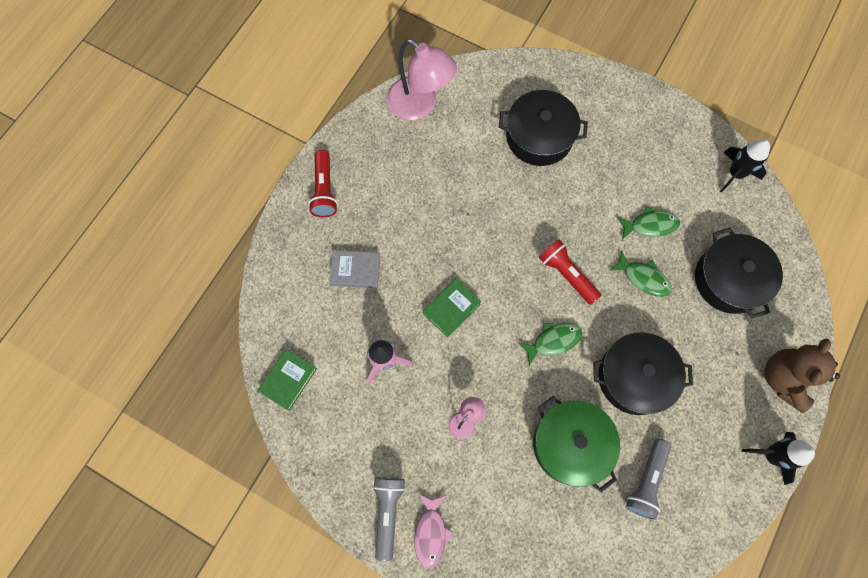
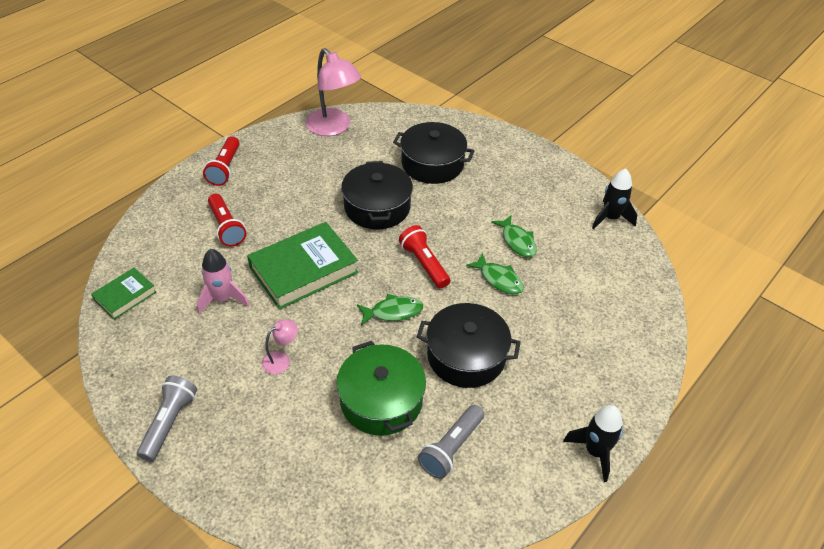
camera: 10 degrees right, 25 degrees down
grey book [329,250,381,288] -> red flashlight [208,194,246,247]
pink fish [414,494,453,568] -> none
green book [423,278,481,337] -> green book [247,222,359,310], size x1.88
green fish [617,206,680,240] -> green fish turned 60 degrees clockwise [491,215,537,257]
black pot [695,228,783,318] -> black pot moved to [341,161,413,229]
brown teddy bear [765,338,840,413] -> none

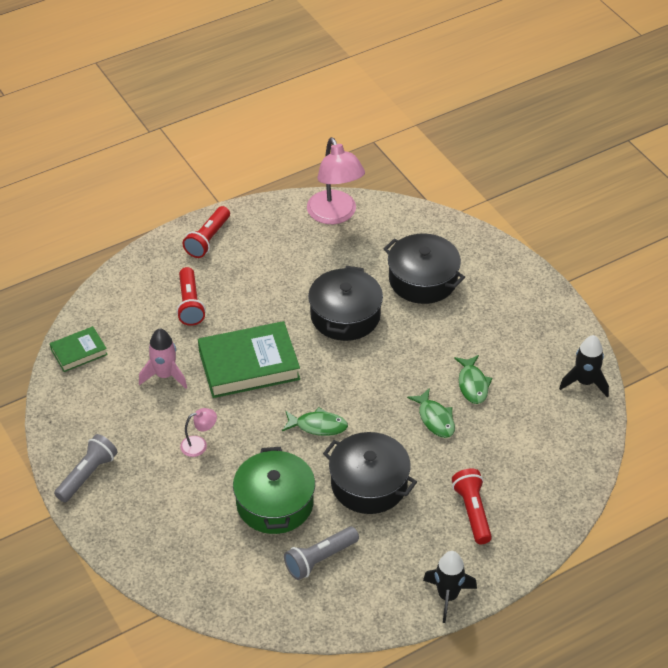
camera: 20 degrees right, 0 degrees up
red flashlight [399,225,450,288] -> red flashlight moved to [452,468,492,544]

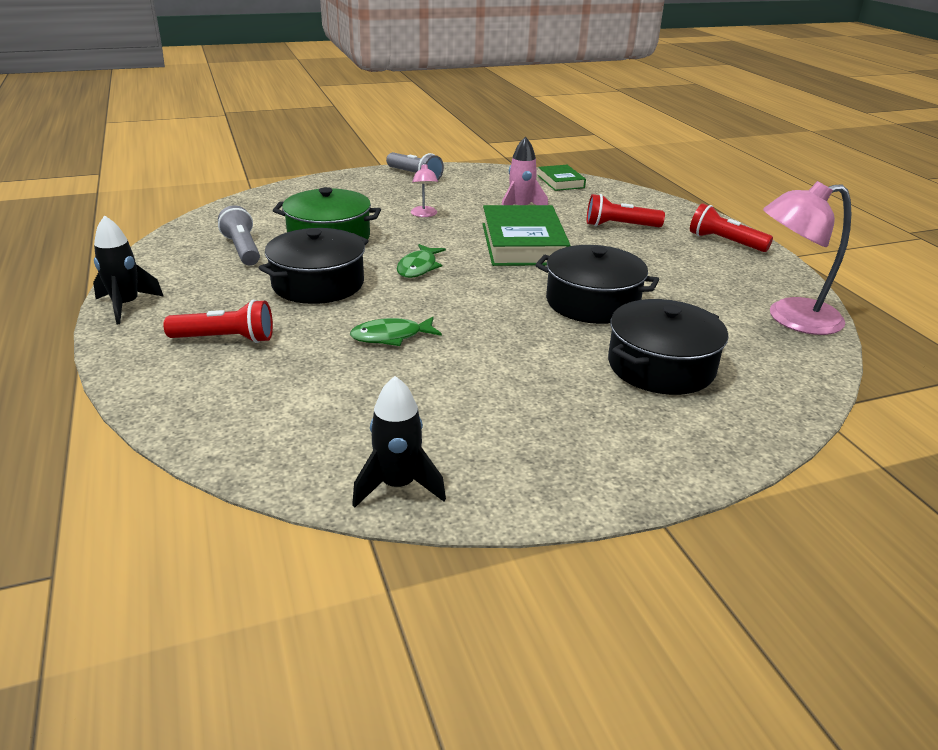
camera: 100 degrees right, 15 degrees down
green fish [454,355,492,404] -> none

